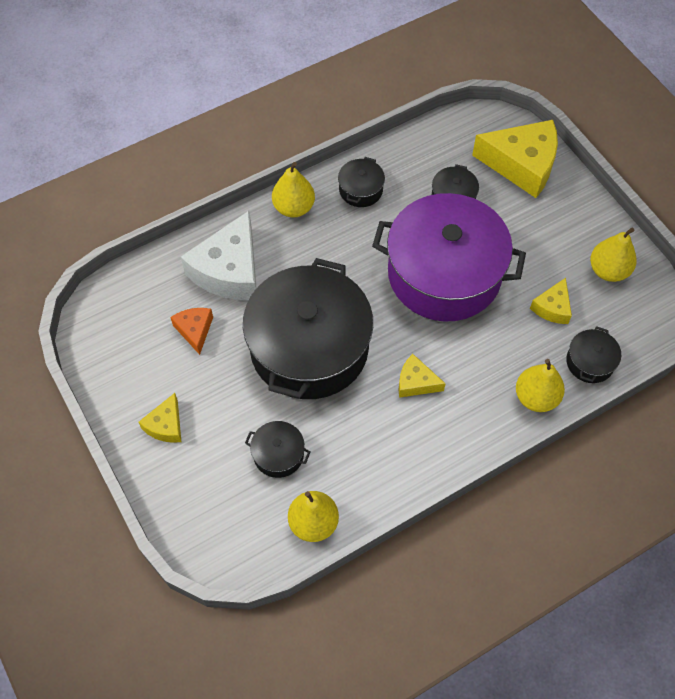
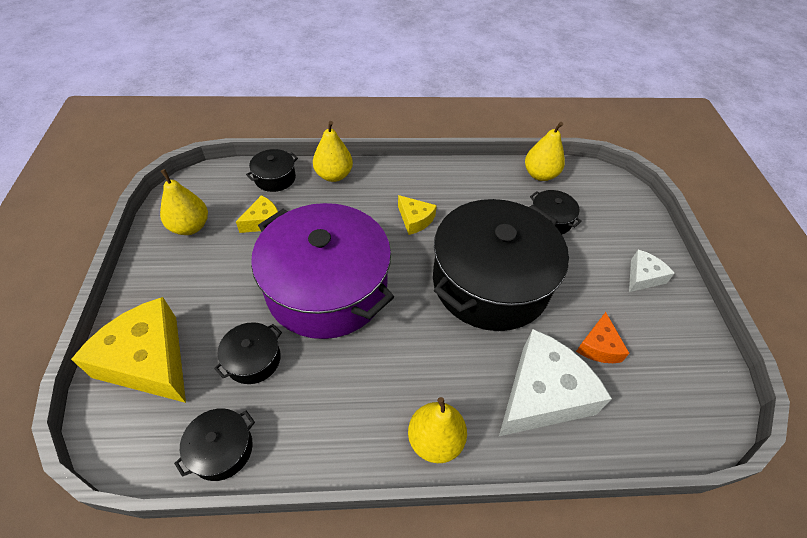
camera: 155 degrees left, 10 degrees down
yellow cheese [139,393,181,443] -> white cheese [629,250,675,292]
black pot [338,157,385,207] -> black pot moved to [174,408,255,481]

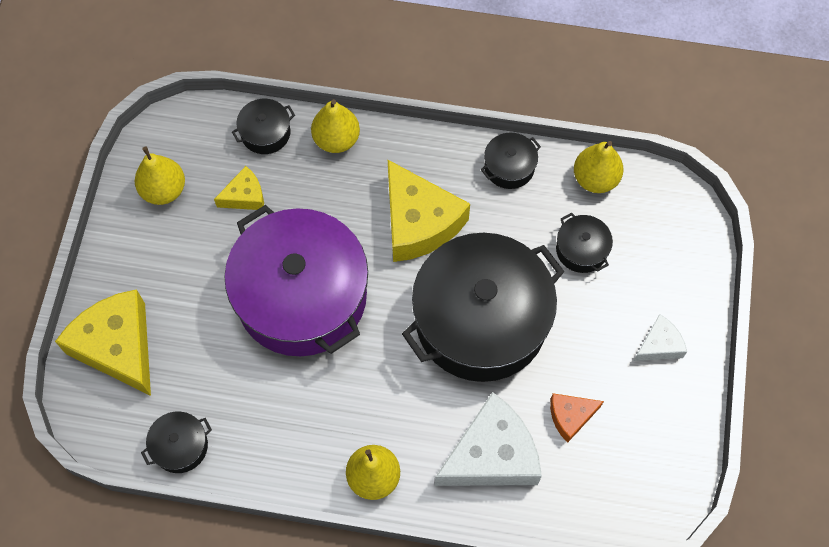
camera: 15 degrees right, 15 degrees up
black pot [214,322,282,384] -> black pot moved to [481,133,541,189]
yellow cheese [398,195,437,235] -> yellow cheese [388,160,470,262], size x1.98
orange cheese [576,312,630,363] -> orange cheese turned 45 degrees clockwise [550,393,604,443]

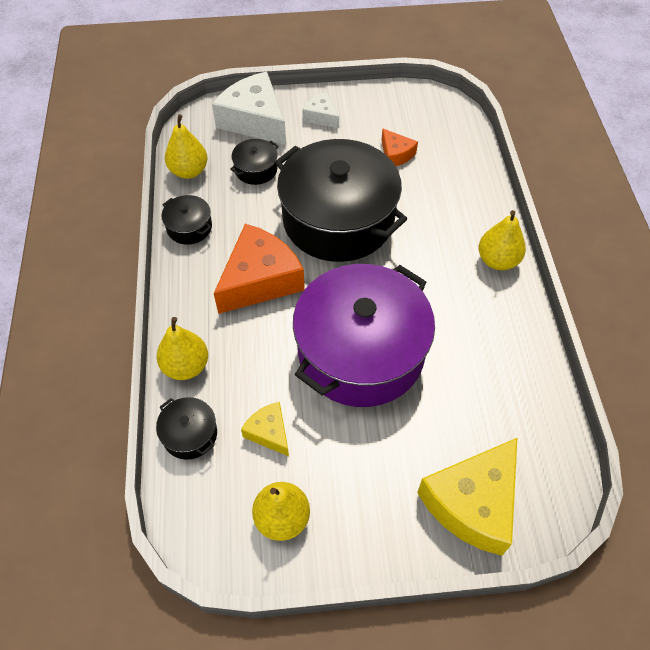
camera: 105 degrees left, 10 degrees down
black pot [141,411,212,473] -> none
yellow cheese [388,160,470,262] -> orange cheese [214,224,305,314]
white cheese [435,392,542,486] -> white cheese moved to [212,72,286,145]

